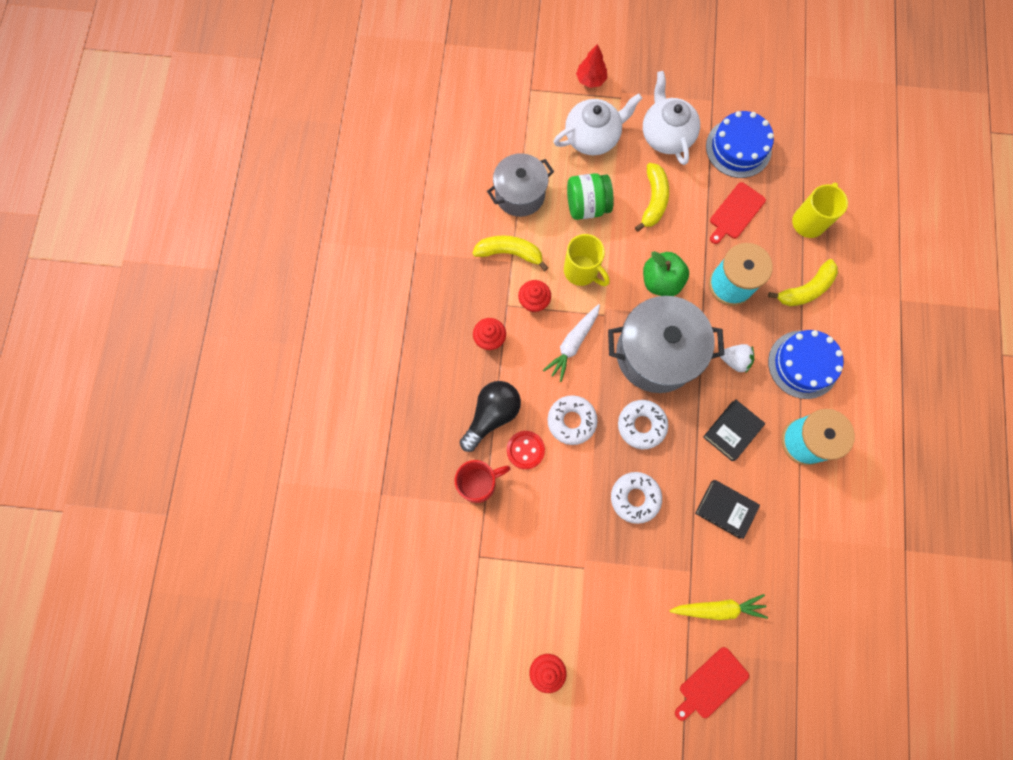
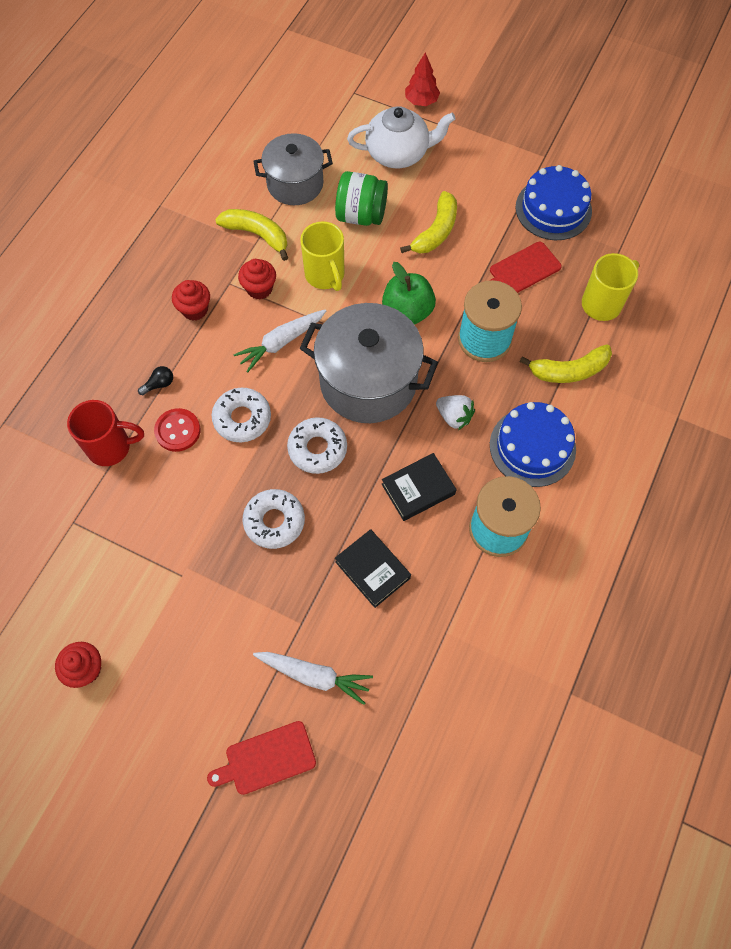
camera: 20 degrees right, 10 degrees down
black light bulb [460,381,521,452] -> black light bulb [138,366,173,395], size x0.42
white teapot [643,71,700,165] -> none
yellow carrot [670,594,768,620] -> white carrot [253,652,373,705]

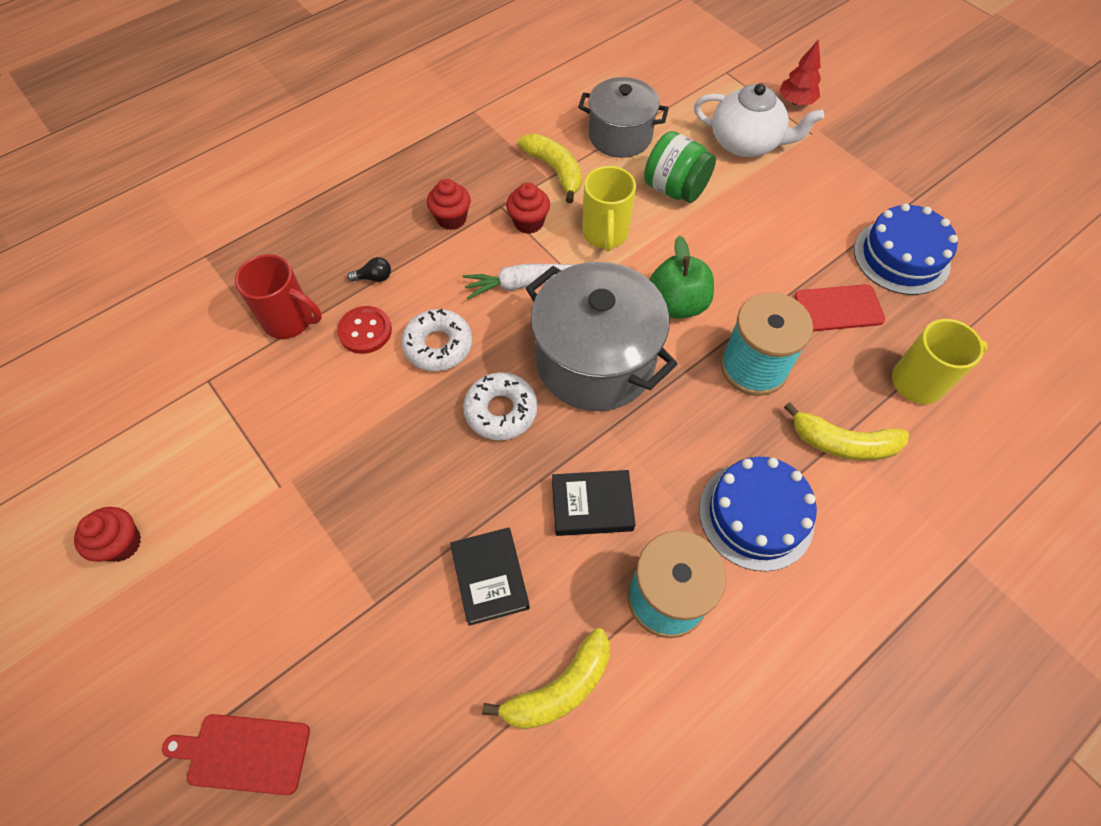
camera: 25 degrees right, 5 degrees down
white donut [242,489,305,549] -> none
white carrot [253,652,373,705] -> none
yellow banana [400,191,457,253] -> yellow banana moved to [482,628,610,729]
white strawberry [436,395,475,430] -> none

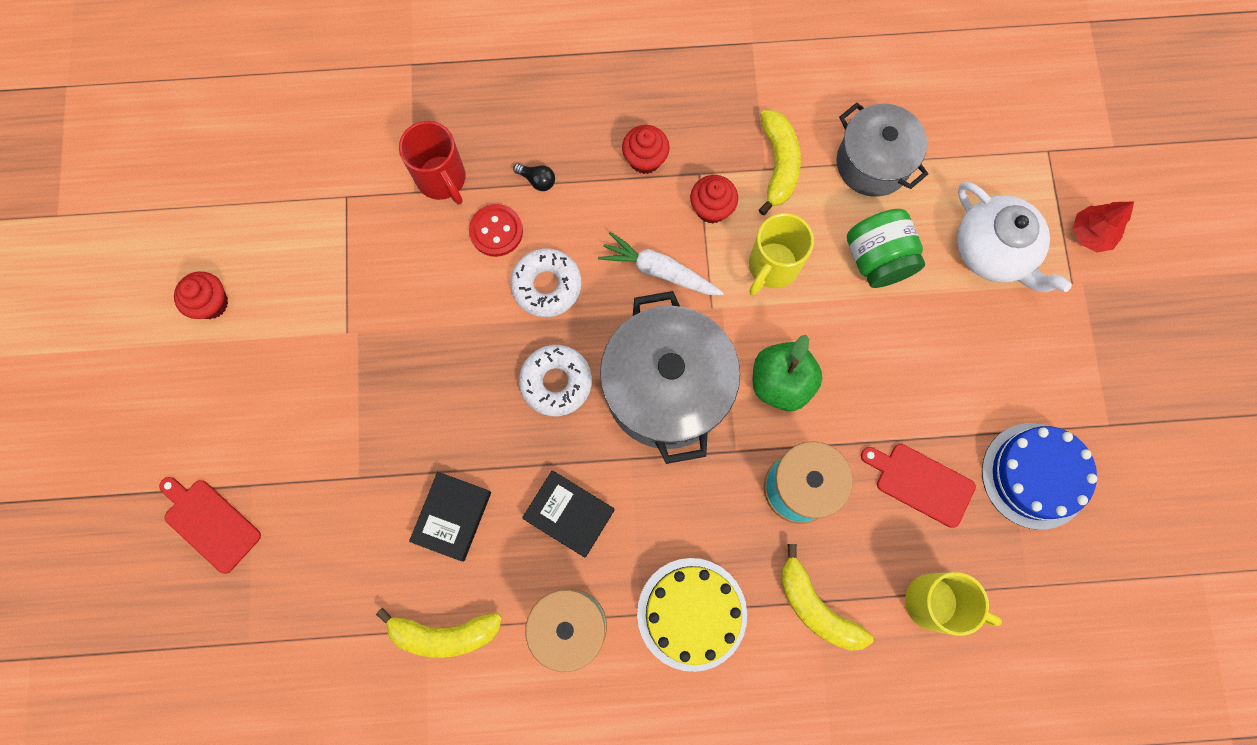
camera: 35 degrees right, 15 degrees up
blue cake [699,457,817,571] -> yellow cake [637,558,747,672]

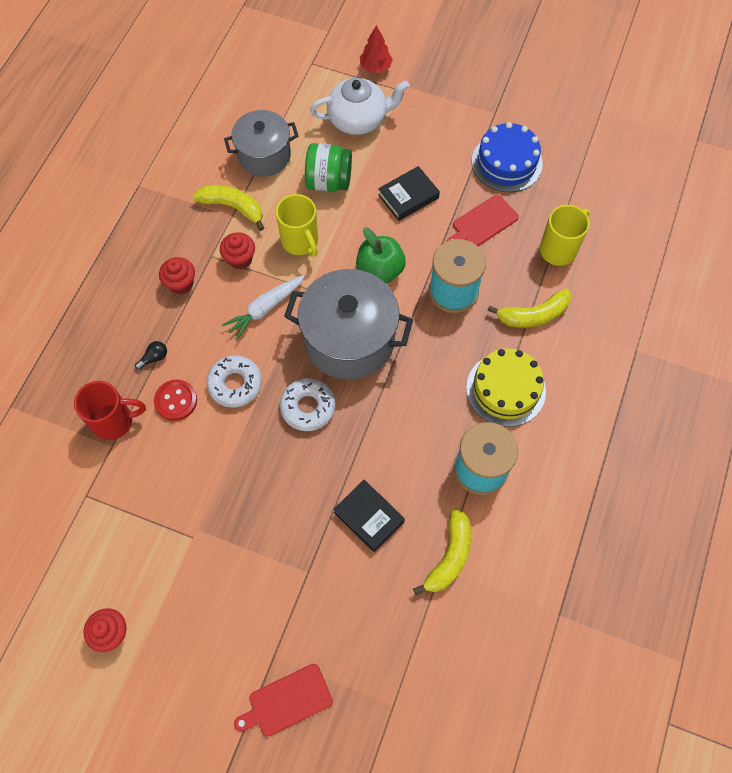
camera: 65 degrees left, 10 degrees down
black book [522,470,615,558] -> black book moved to [378,166,440,221]

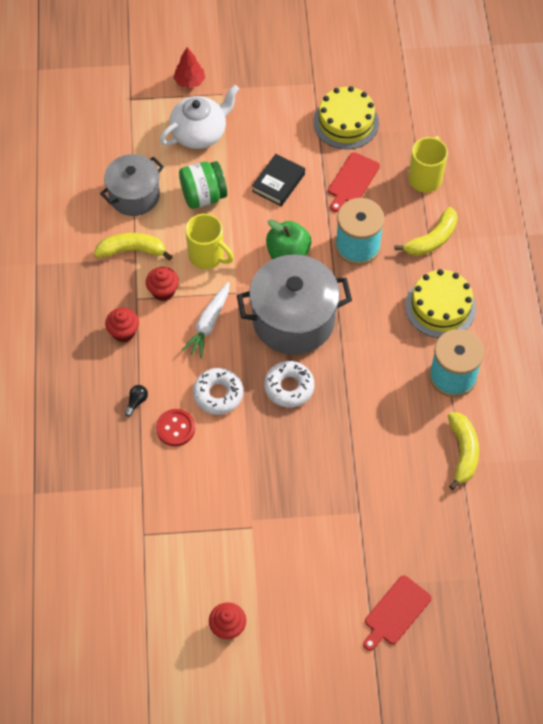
camera: 25 degrees left, 5 degrees down
red mug [74,381,146,440] -> none
black book [333,480,405,552] -> none
blue cake [472,122,543,192] -> yellow cake [313,86,379,149]

